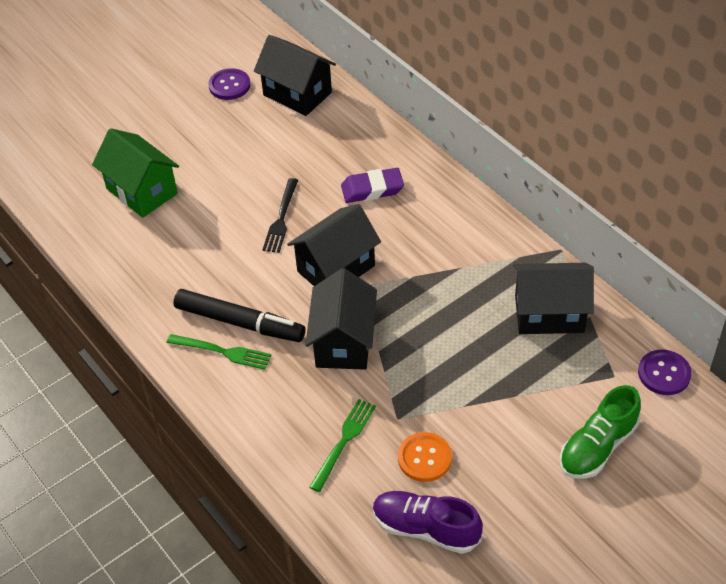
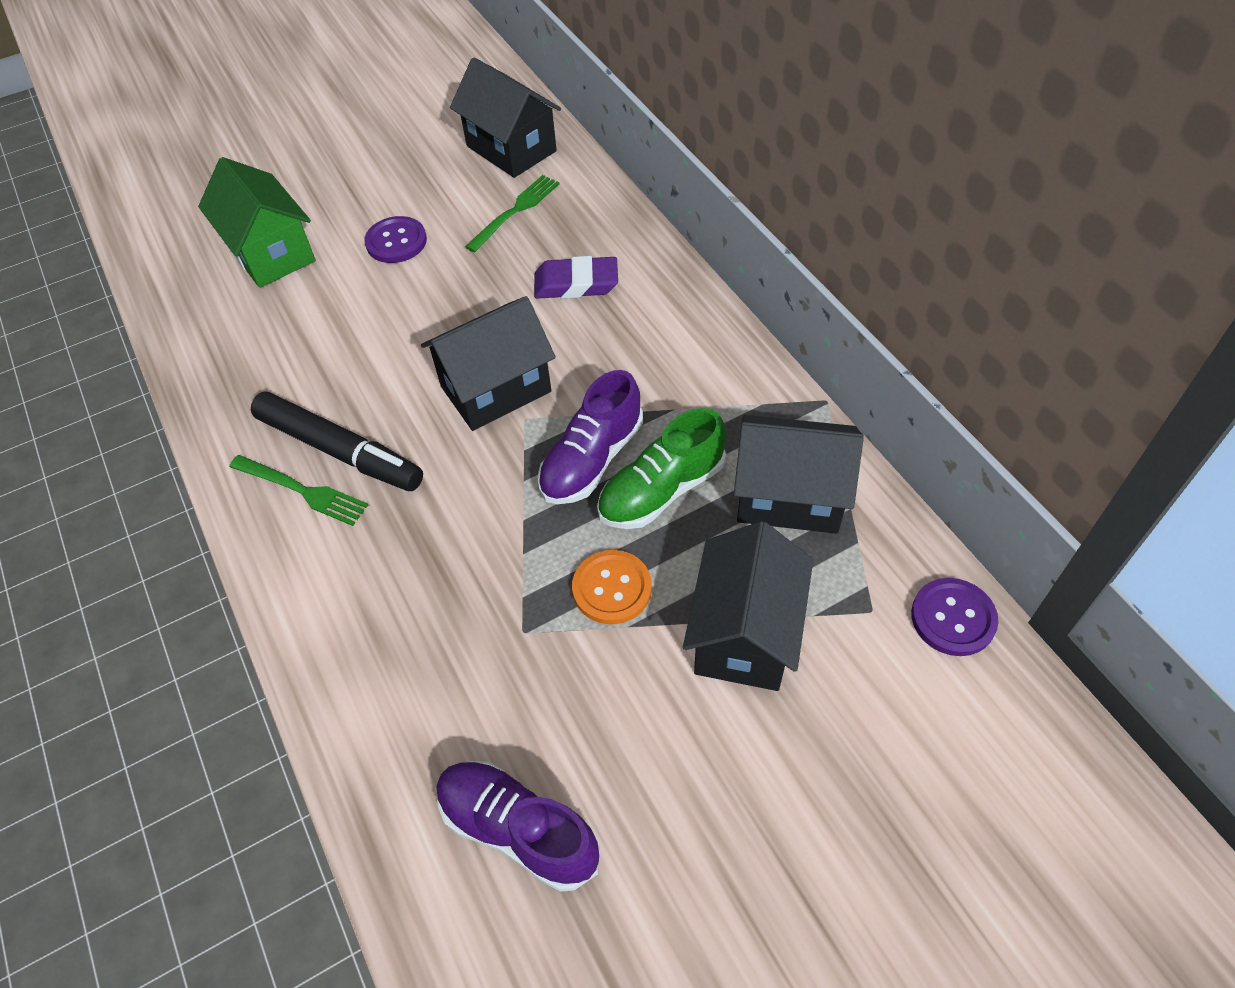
camera: 10 degrees right, 5 degrees up
purple button [208,68,250,100] -> purple button moved to [364,216,427,263]
black fork [262,178,298,253] -> none
black house [305,268,377,370] -> black house moved to [683,521,813,691]
green fork [309,399,376,492] -> green fork moved to [465,175,560,252]
orange button [398,432,452,482] -> orange button moved to [572,550,652,624]
green shoe [560,385,641,479] -> green shoe moved to [597,408,726,529]
none -> purple shoe [538,370,643,504]

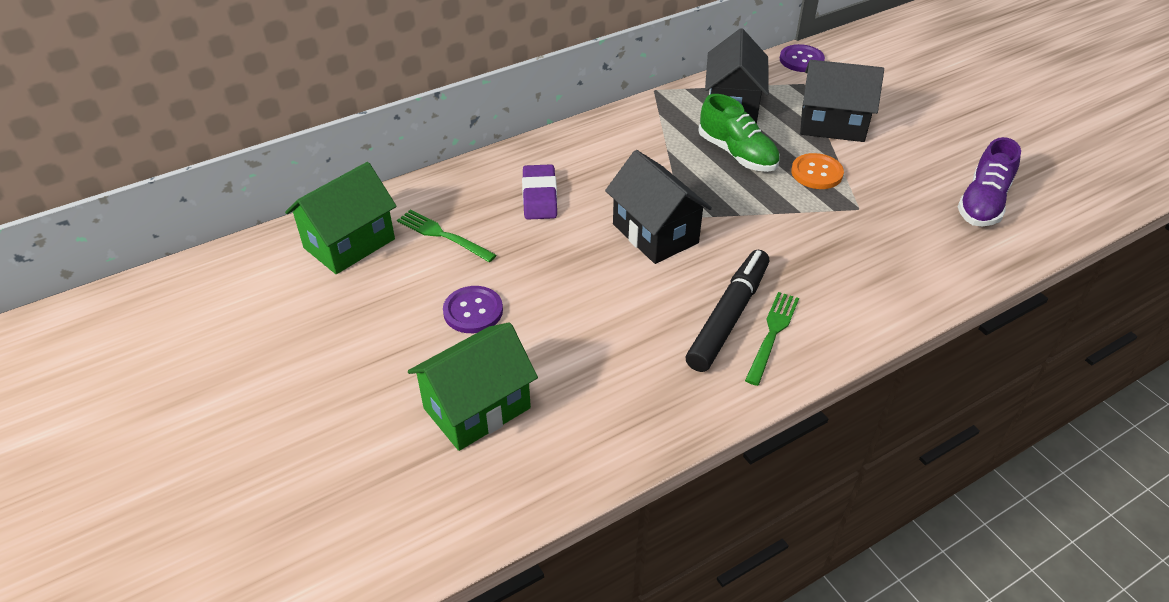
camera: 95 degrees left, 10 degrees down
black house [450,57,561,178] -> green house [285,162,397,274]
purple shoe [538,370,643,504] -> none

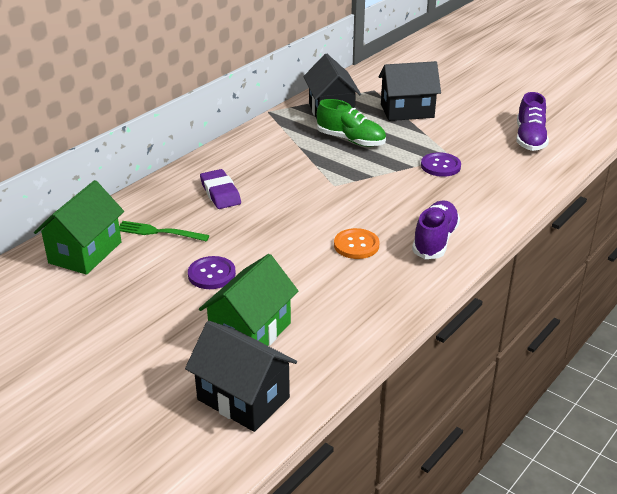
camera: 20 degrees left, 10 degrees down
black house [605,150,712,264] -> black house moved to [185,321,297,432]
black marker [686,250,769,372] -> none
green fork [745,292,799,386] -> purple shoe [412,201,460,259]
purple button [780,44,825,72] -> purple button moved to [421,152,461,177]
orange button [791,153,844,189] -> orange button moved to [334,228,379,259]

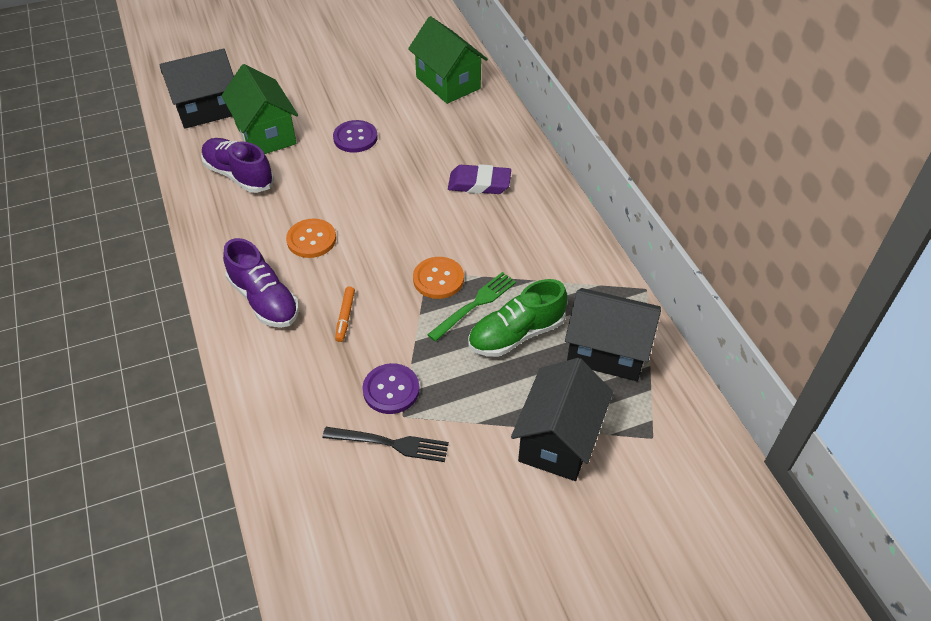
camera: 120 degrees right, 15 degrees up
green fork [119,221,209,241] -> green fork moved to [427,272,516,342]
purple shoe [516,92,549,151] -> purple shoe moved to [201,138,274,193]
none -> black fork [322,427,449,462]
none -> orange marker [335,286,355,342]
none -> orange button [413,257,464,299]

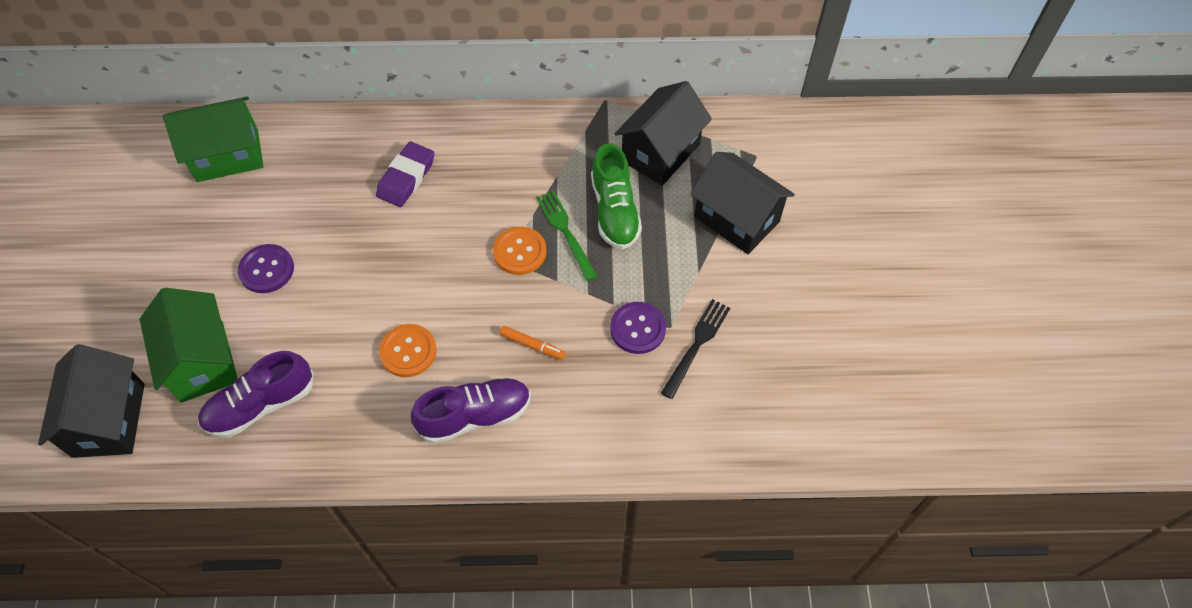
camera: 70 degrees left, 10 degrees up
green house [221,64,298,154] -> green house turned 75 degrees clockwise [139,288,238,403]

